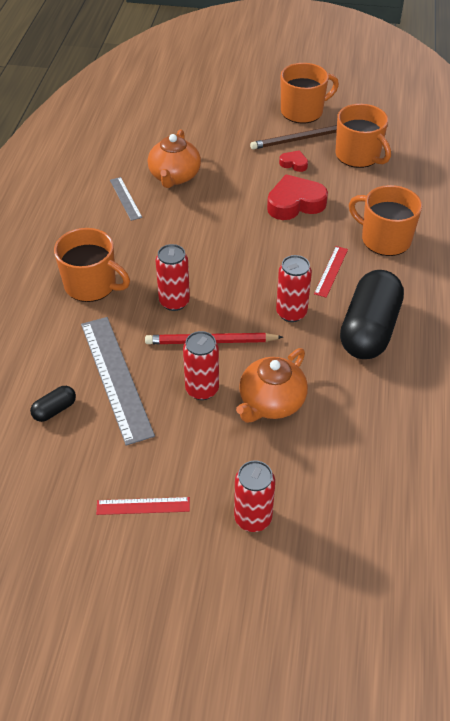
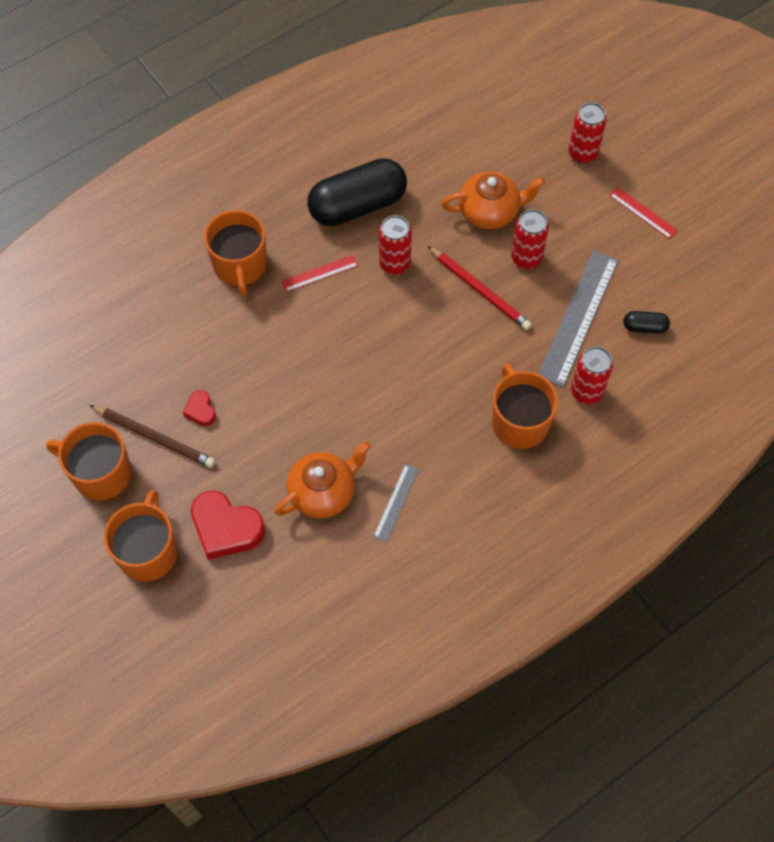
camera: 135 degrees left, 15 degrees up
red can [156,244,190,311] -> red can moved to [571,346,613,404]
red heart [267,174,328,220] -> red heart moved to [191,491,265,560]
orange mug [335,104,391,168] -> orange mug moved to [104,490,177,582]

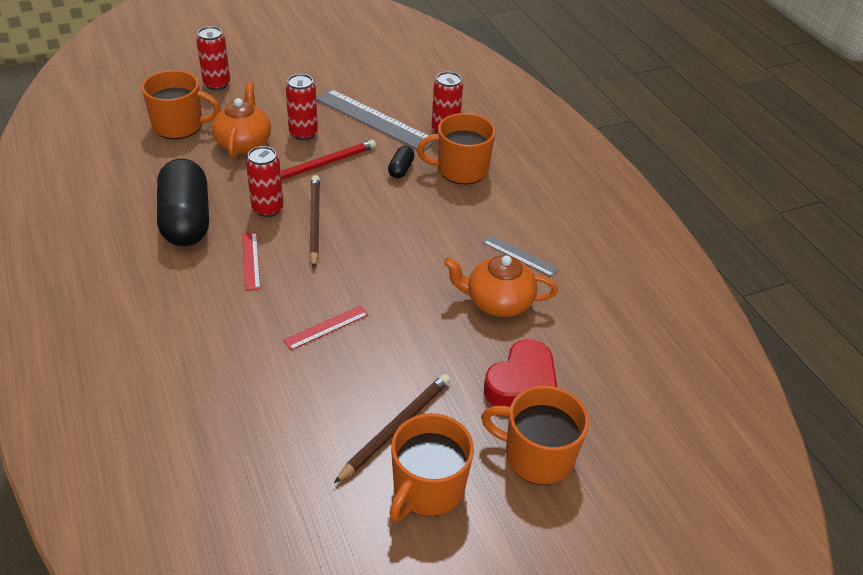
camera: 80 degrees left, 20 degrees down
red heart [183,390,216,426] -> none
orange mug [204,210,267,296] -> orange mug moved to [142,70,221,139]
orange teapot [274,441,371,518] -> orange teapot turned 60 degrees counterclockwise [443,255,558,317]
red ruler [609,187,678,239] -> red ruler moved to [283,305,369,350]
black capsule [623,311,670,334] -> black capsule moved to [388,146,415,178]
none -> brown pencil [309,175,320,269]

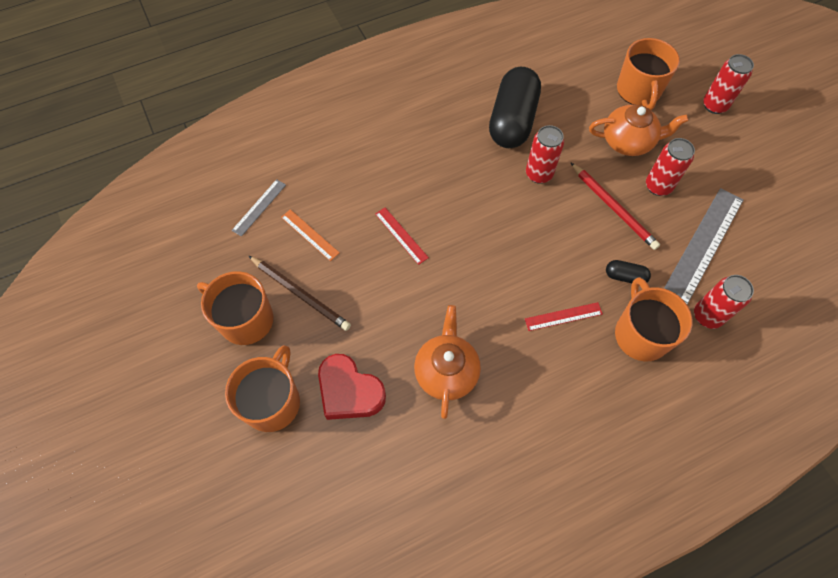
camera: 90 degrees right, 20 degrees up
black capsule [157,159,209,246] -> black capsule turned 60 degrees counterclockwise [489,67,541,148]
red ruler [242,232,260,291] -> red ruler moved to [525,302,603,331]
brown pencil [309,175,320,269] -> none
grey ruler [483,235,559,277] -> grey ruler moved to [232,179,286,237]
none -> orange ruler [281,209,340,261]

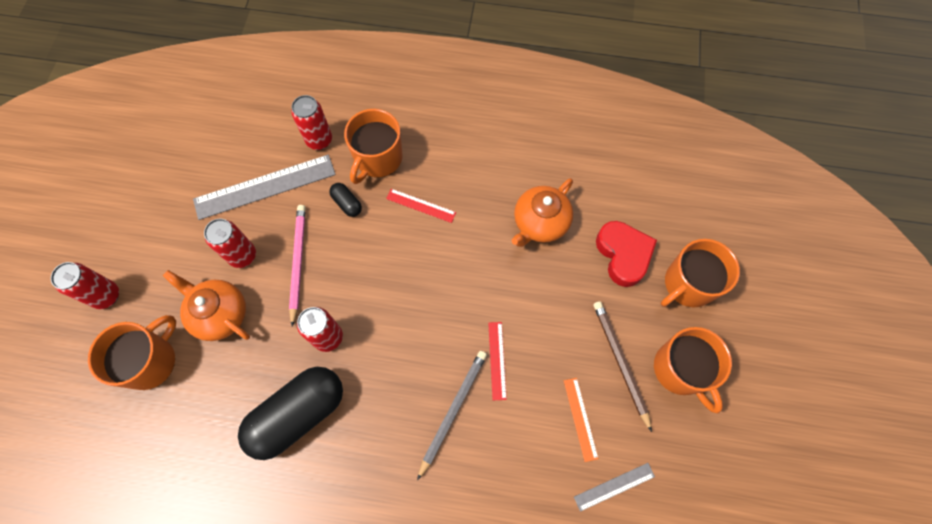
camera: 145 degrees left, 5 degrees up
red pencil [570,162,660,250] -> pink pencil [289,205,306,327]
none -> grey pencil [417,351,487,480]

